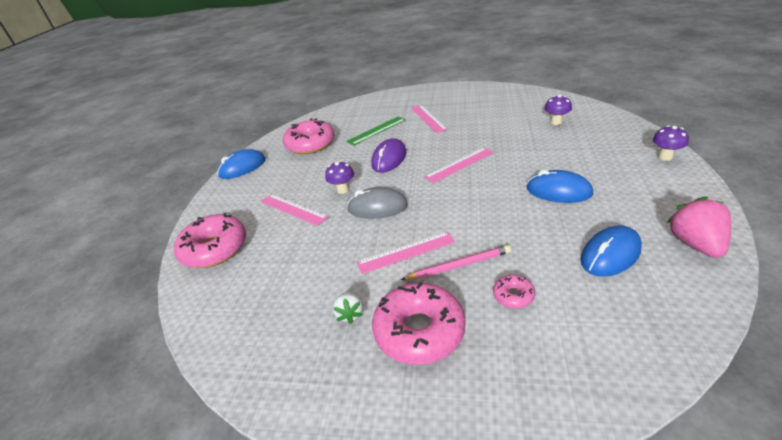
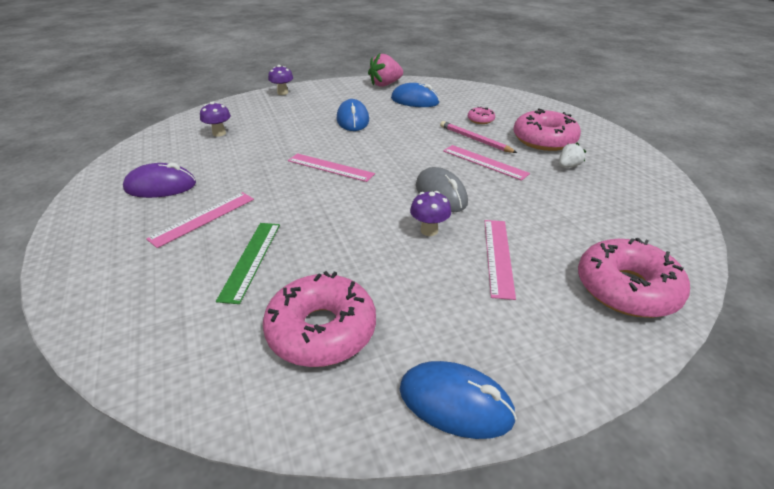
camera: 125 degrees left, 0 degrees up
green ruler [347,116,406,146] -> green ruler turned 75 degrees clockwise [216,223,280,304]
purple mouse [371,138,406,173] -> purple mouse moved to [123,163,196,198]

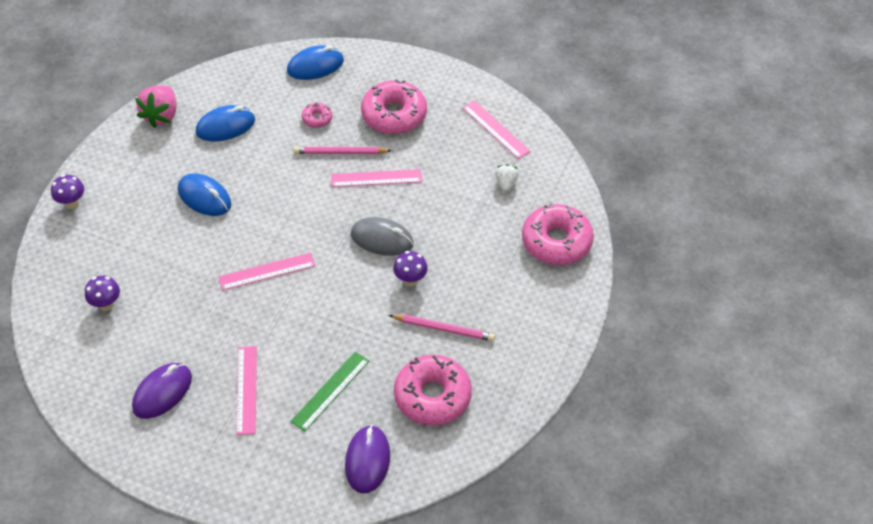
camera: 45 degrees left, 15 degrees up
green ruler [216,223,280,304] -> green ruler turned 75 degrees clockwise [290,352,369,432]
blue mouse [400,361,517,439] -> blue mouse moved to [287,45,344,80]
pink ruler [485,220,516,300] -> pink ruler moved to [462,100,531,159]
white strawberry [559,143,586,168] -> white strawberry moved to [495,164,519,192]
none -> purple mouse [345,425,390,494]
none -> pink pencil [389,315,495,341]

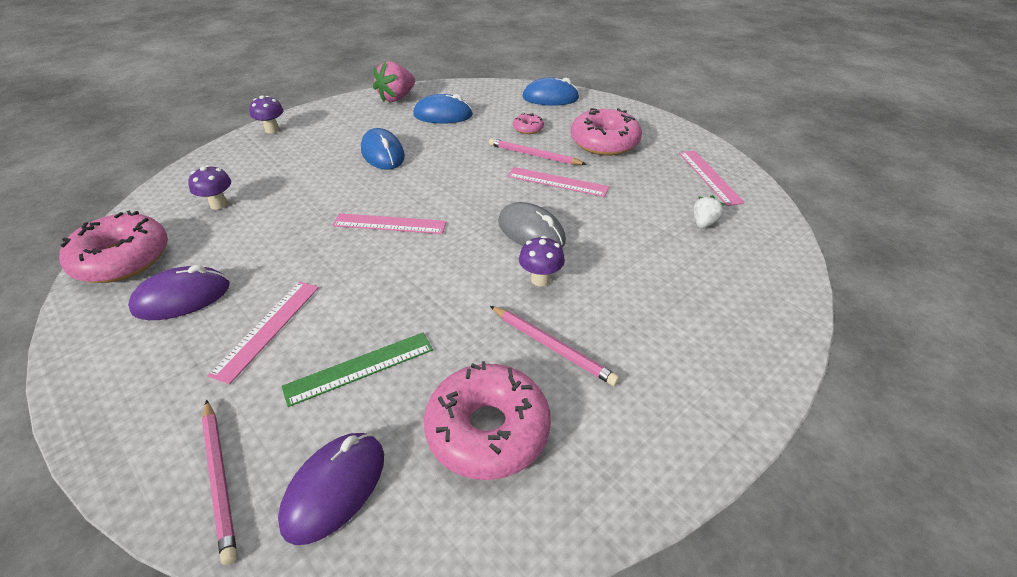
camera: 25 degrees right, 10 degrees down
pink donut [522,203,594,265] -> pink donut moved to [59,210,168,283]
none -> pink pencil [202,400,237,565]

